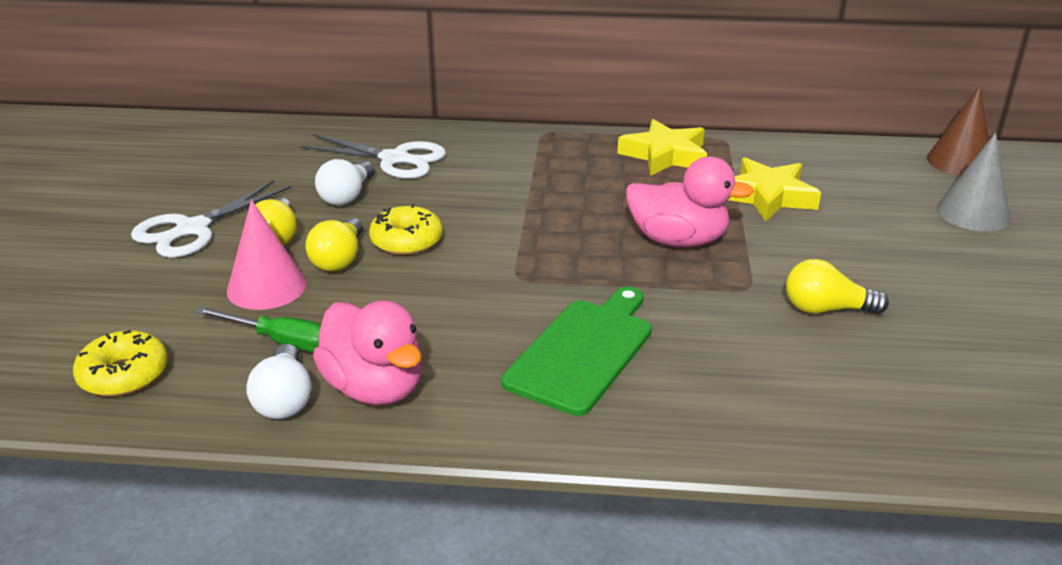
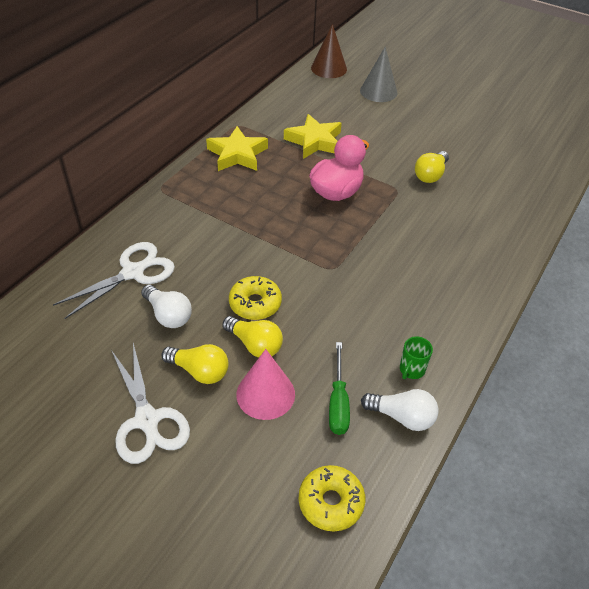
camera: 65 degrees left, 15 degrees up
green screwdriver [196,307,321,352] -> green screwdriver turned 135 degrees clockwise [329,342,350,435]
pink duck [313,301,422,405] -> green mug [400,336,433,379]
green cutting board [501,287,652,416] -> none

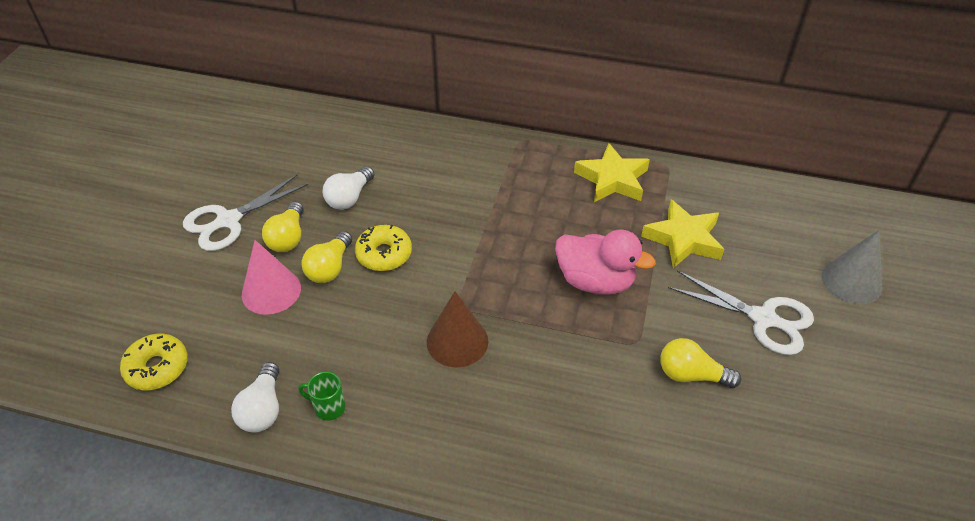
camera: 75 degrees right, 0 degrees up
white scissors [53,242,175,319] -> white scissors moved to [668,270,814,355]
brown cone [311,24,347,78] -> brown cone moved to [427,292,488,368]
green screwdriver [329,342,350,435] -> none

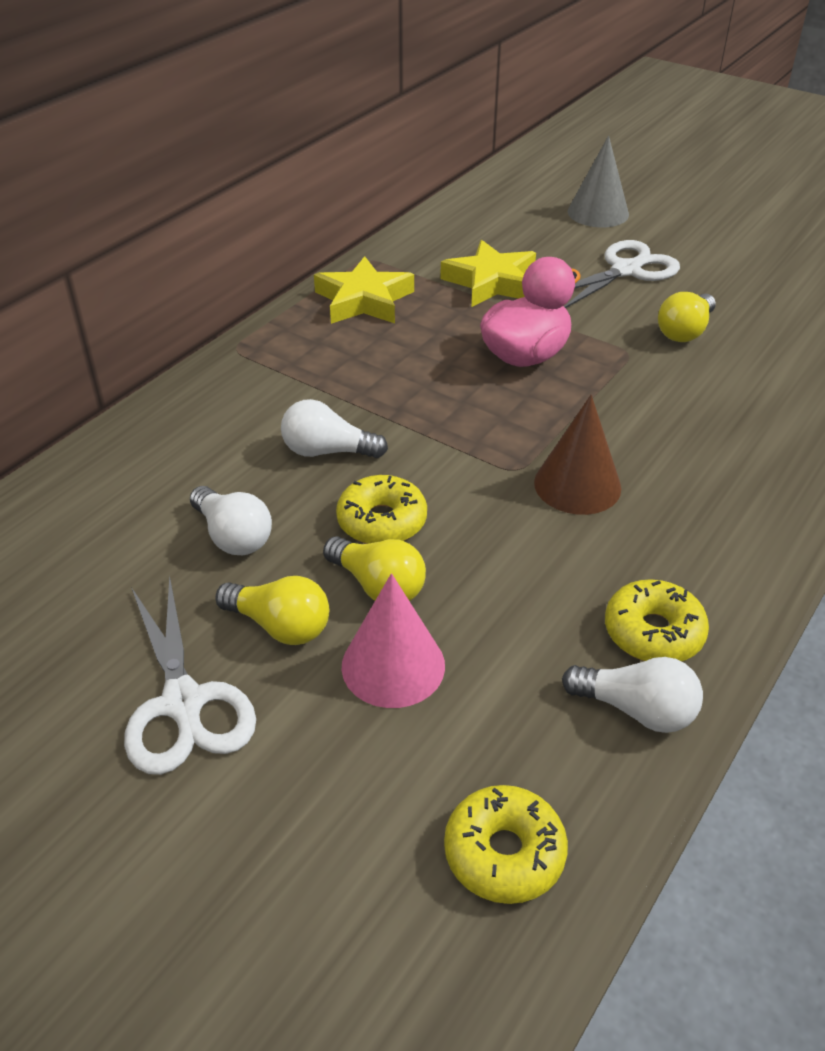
camera: 70 degrees left, 5 degrees down
green mug [298,372,345,421] -> yellow donut [605,579,709,661]
none -> white light bulb [281,399,388,458]

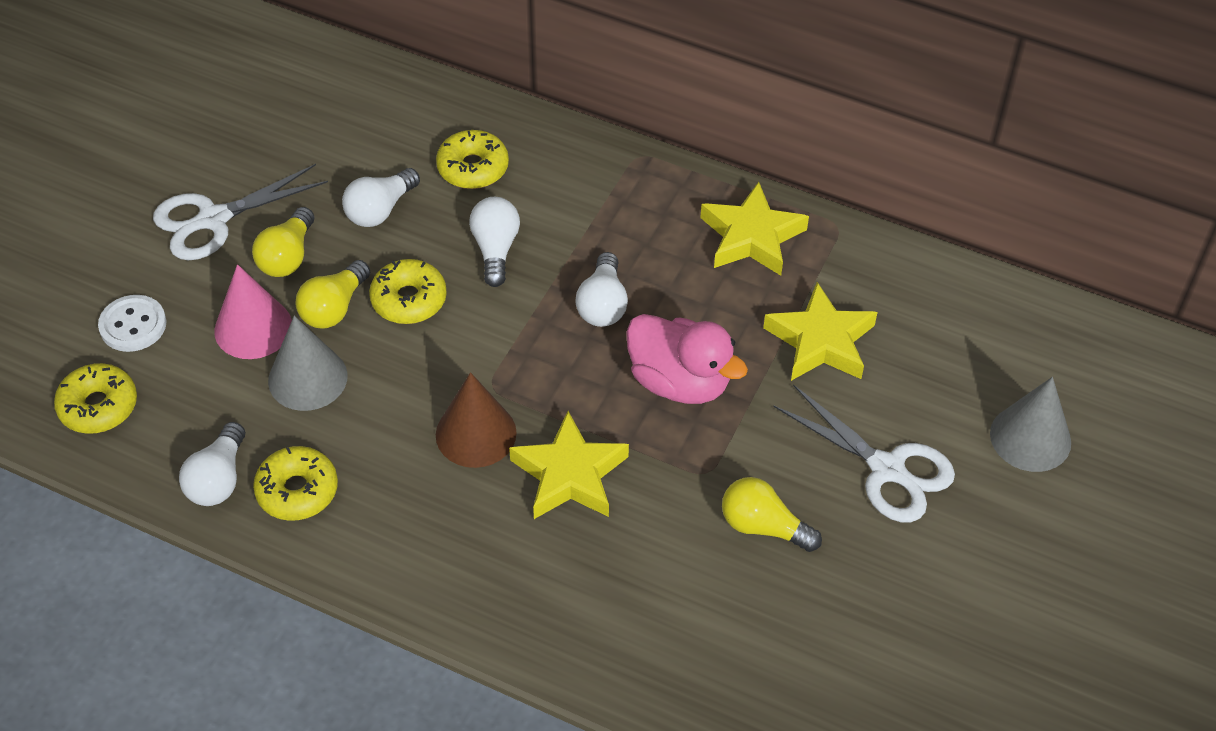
camera: 80 degrees right, 10 degrees up
none -> white button [98,295,166,352]
none -> grey cone [268,316,348,411]
none -> yellow donut [436,130,509,189]
none -> yellow star [509,411,629,519]
none -> white light bulb [575,252,628,327]

